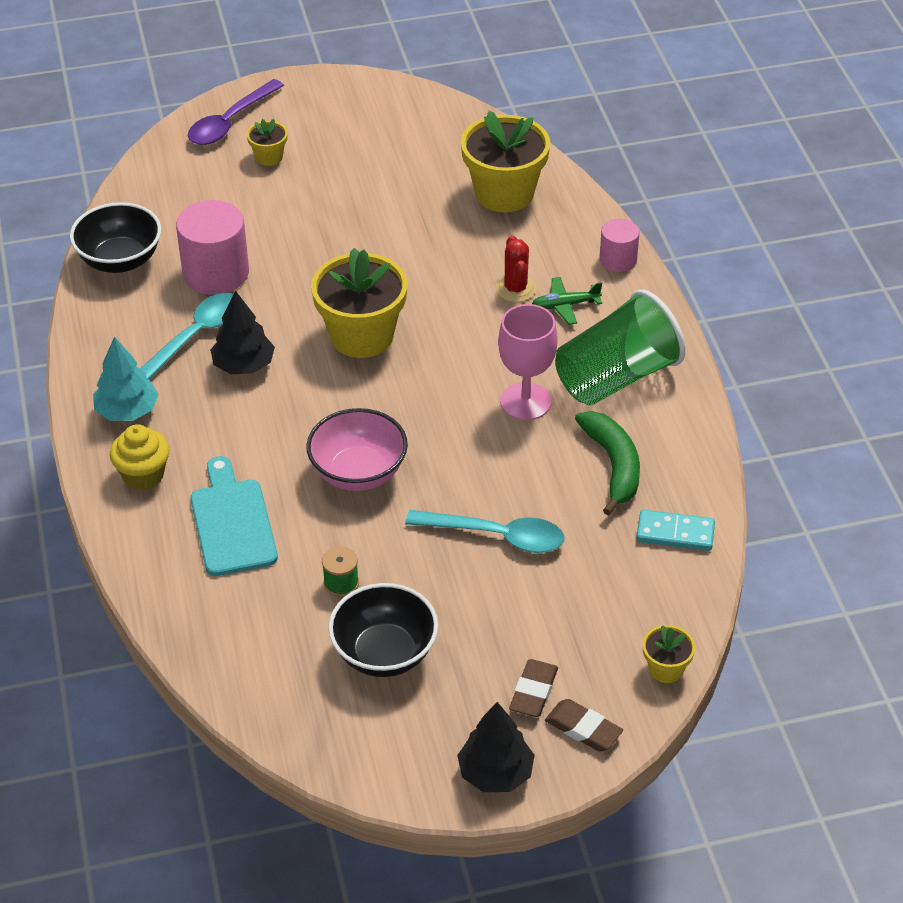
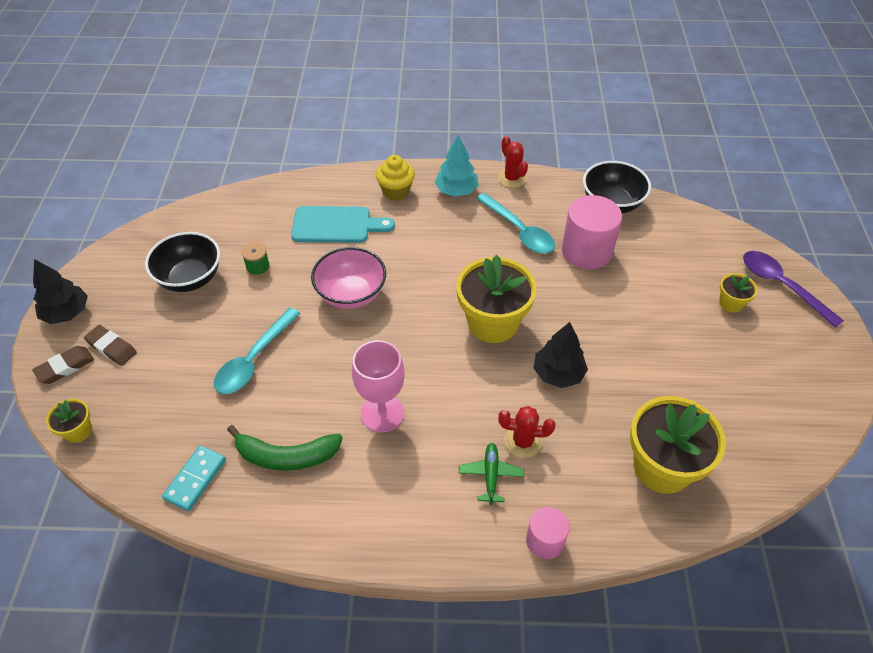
camera: 105 degrees right, 5 degrees up
black tree [210,291,275,374] -> black tree moved to [534,322,588,388]
green cup [555,290,686,405] -> none
none -> red cactus [498,136,528,188]

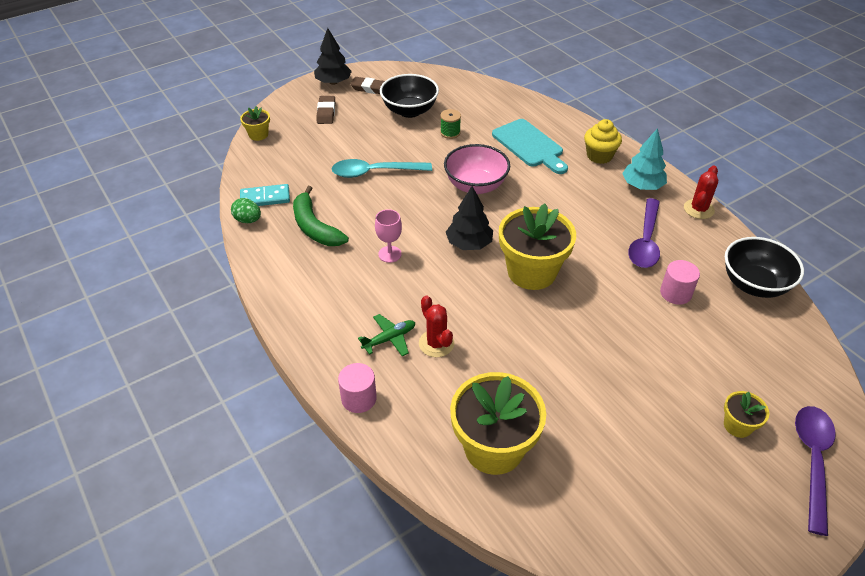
camera: 55 degrees right, 5 degrees down
brown eraser [32,346,94,384] -> brown eraser moved to [350,77,385,94]
pink goblet [352,340,405,433] -> pink goblet [375,209,402,263], size x0.61
turquoise spoon [476,193,555,254] -> purple spoon [628,198,660,268]
black tree [534,322,588,388] -> black tree moved to [446,186,493,250]
pink cylinder [562,195,622,269] -> pink cylinder [660,260,700,305], size x0.57
none -> green egg [231,198,261,223]

